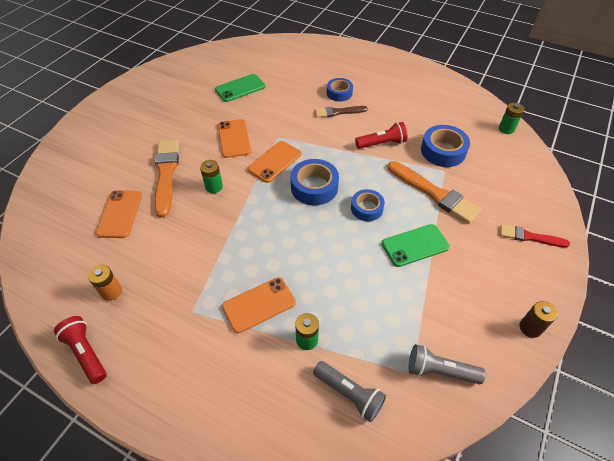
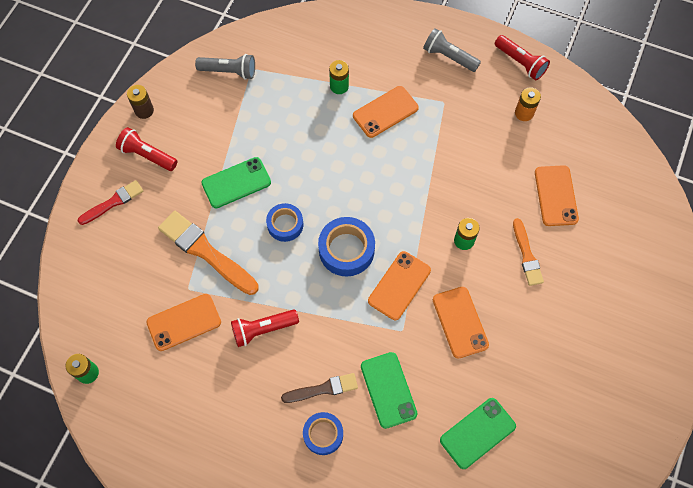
camera: 175 degrees right, 15 degrees up
orange brush [154,140,179,218] -> orange brush [513,218,544,286], size x0.59
grey flashlight [313,361,386,422] -> grey flashlight moved to [423,28,481,72]
blue tape [421,125,470,167] -> orange phone [146,294,221,351]
red brush [500,224,570,247] -> red brush turned 45 degrees counterclockwise [78,180,144,225]
none -> red flashlight [116,127,177,171]
none -> green phone [361,352,417,429]

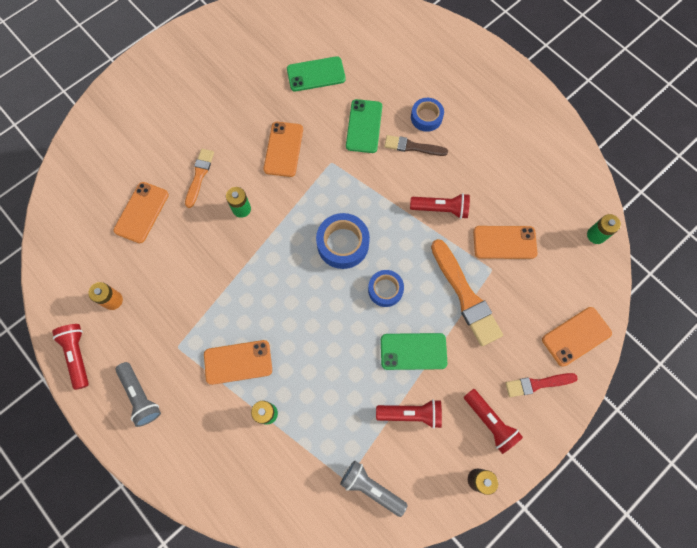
camera: 155 degrees left, 5 degrees up
orange phone [368,251,431,320] -> orange phone moved to [542,307,612,367]
none -> red flashlight [376,399,442,429]

